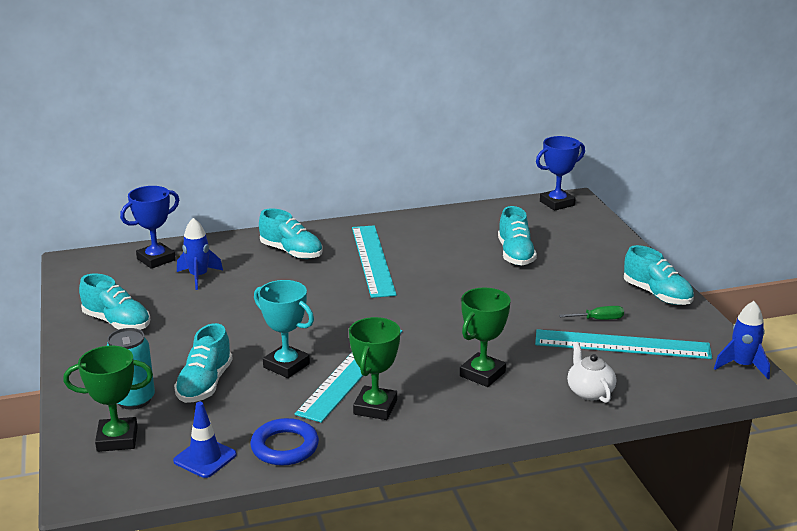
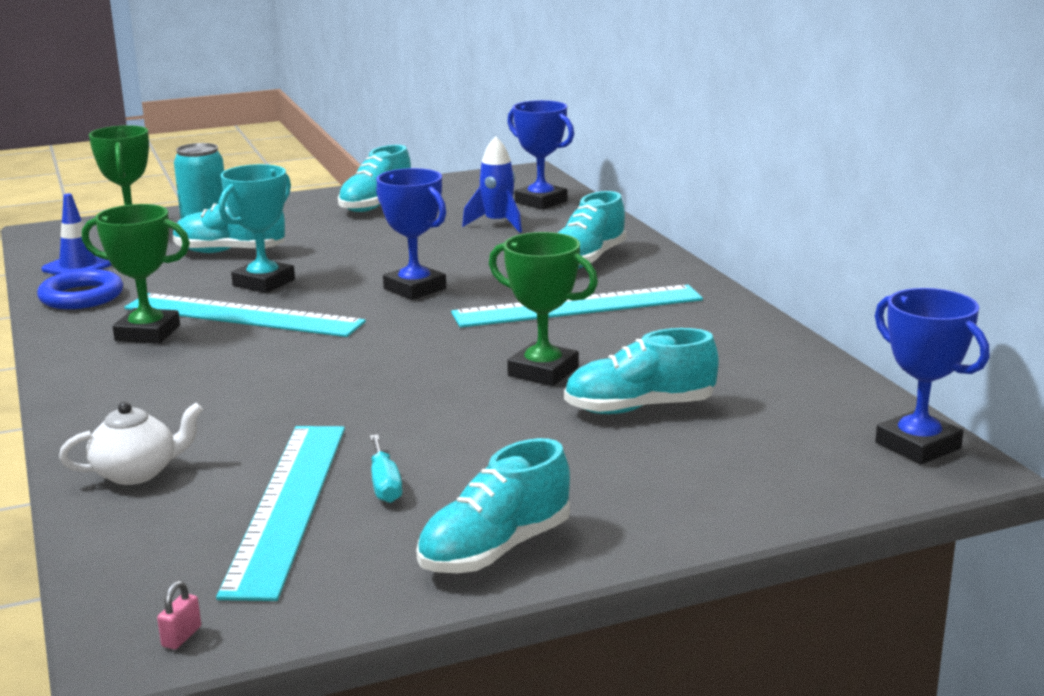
camera: 85 degrees right, 5 degrees down
green trophy [460,288,510,387] -> green trophy moved to [489,232,598,386]
green screwdriver [559,306,624,320] -> turquoise screwdriver [370,435,402,503]
blue rocket [714,301,770,379] -> pink padlock [157,581,201,649]
none -> blue trophy [376,168,446,300]

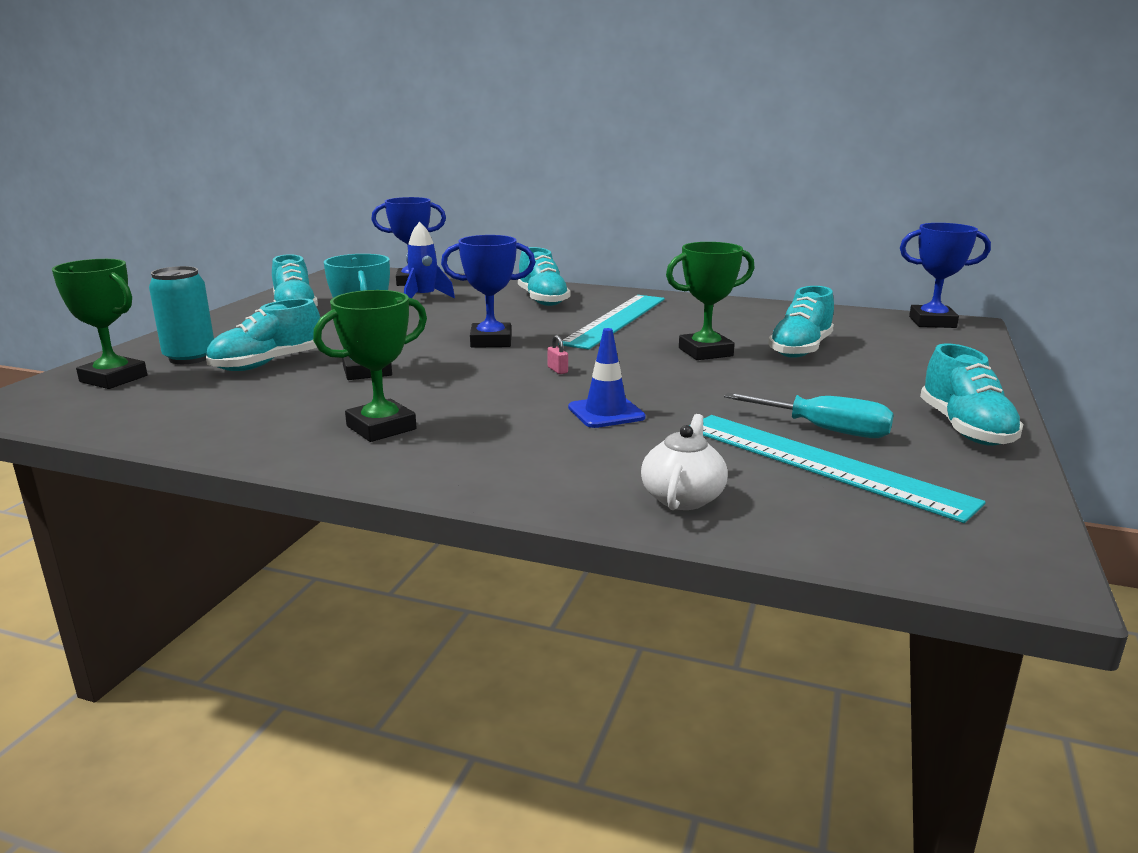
camera: 50 degrees left, 0 degrees up
blue ring [37,269,123,309] -> none
blue traffic cone [42,193,112,275] -> blue traffic cone moved to [568,328,646,428]
turquoise ruler [124,293,366,337] -> none
pink padlock [157,581,201,649] -> pink padlock moved to [547,335,568,374]
turquoise screwdriver [370,435,402,503] -> turquoise screwdriver [724,392,894,438], size x1.53

